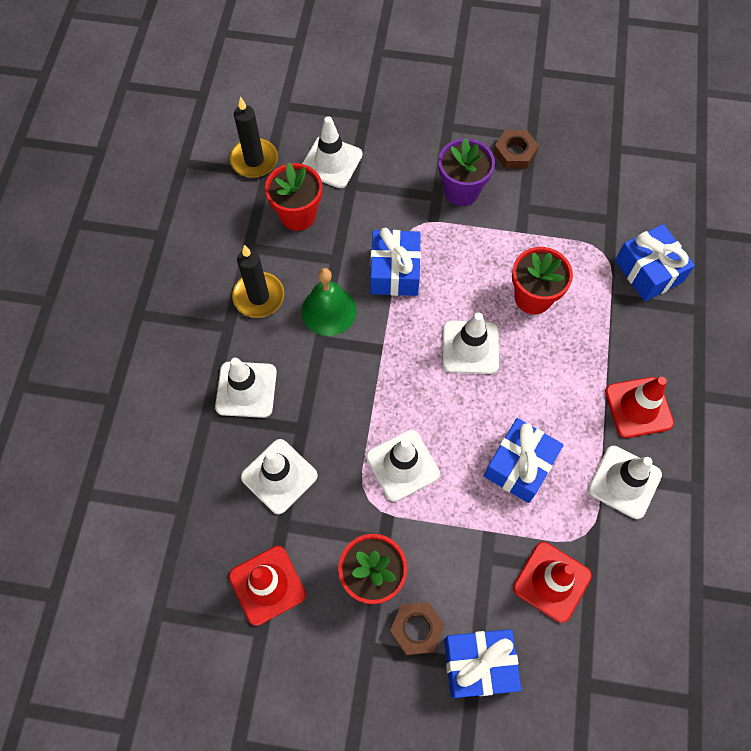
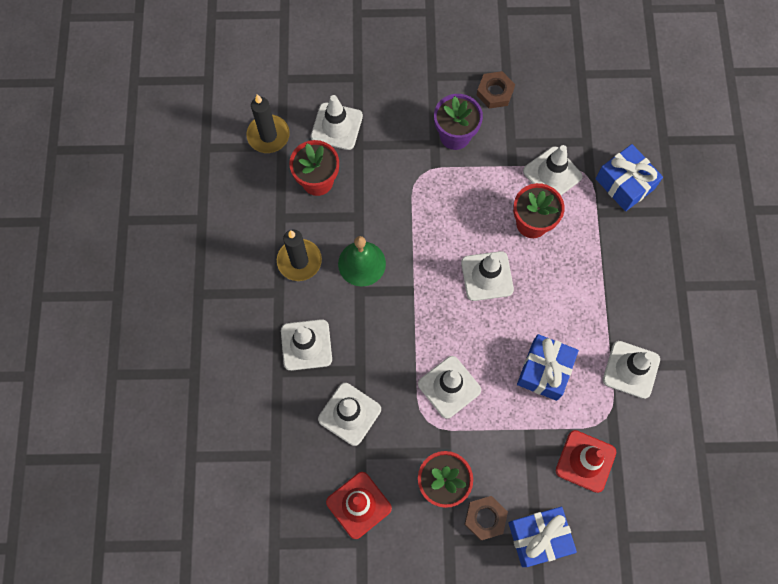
camera: 10 degrees left, 5 degrees up
blue gift [370,228,421,296] -> none
red traffic cone [605,377,674,438] -> none
none -> white traffic cone [523,145,583,195]

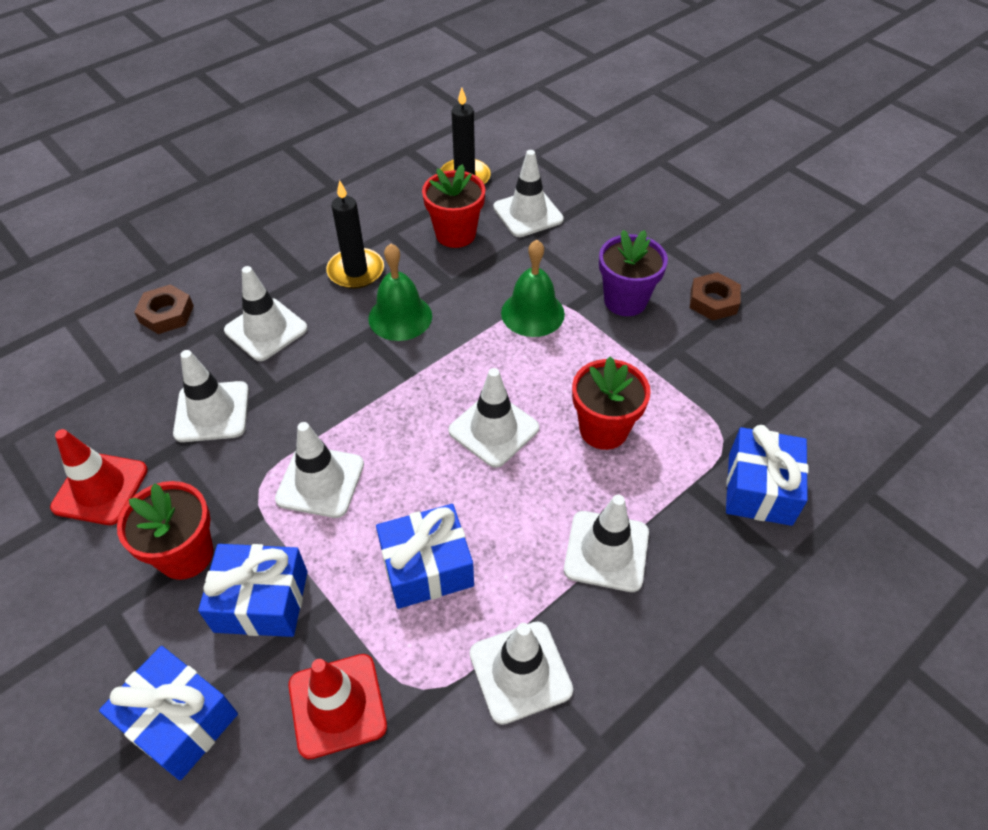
camera: 50 degrees right, 20 degrees down
brown nut [464,496,508,541] -> brown nut moved to [134,284,194,334]
white traffic cone [523,145,583,195] -> white traffic cone moved to [564,495,649,592]
none -> blue gift [198,544,307,637]
none -> green bell [501,240,565,337]

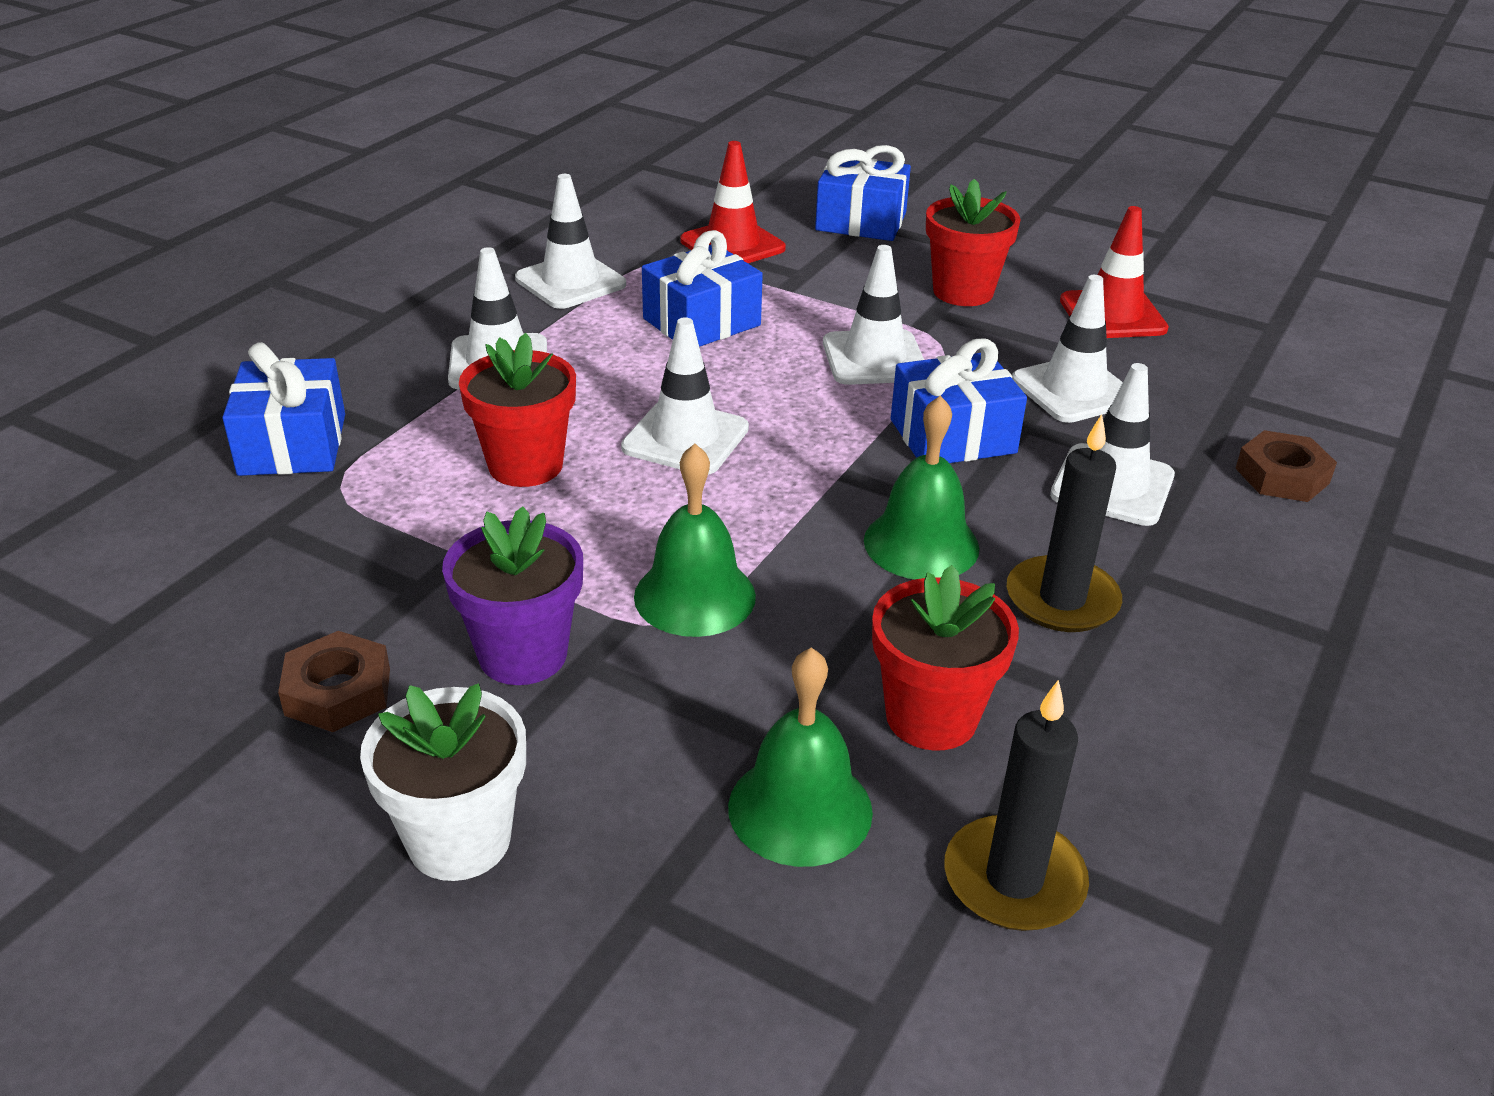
camera: 160 degrees right, 15 degrees down
blue gift [198,544,307,637] -> blue gift moved to [891,338,1027,463]
white traffic cone [493,150,564,237] -> green bell [728,647,873,867]
none -> white flower pot [360,684,526,881]

